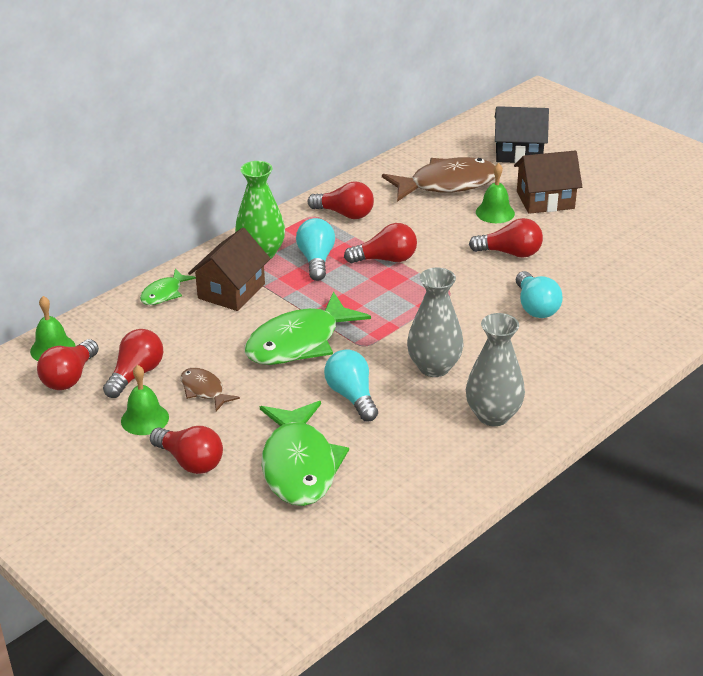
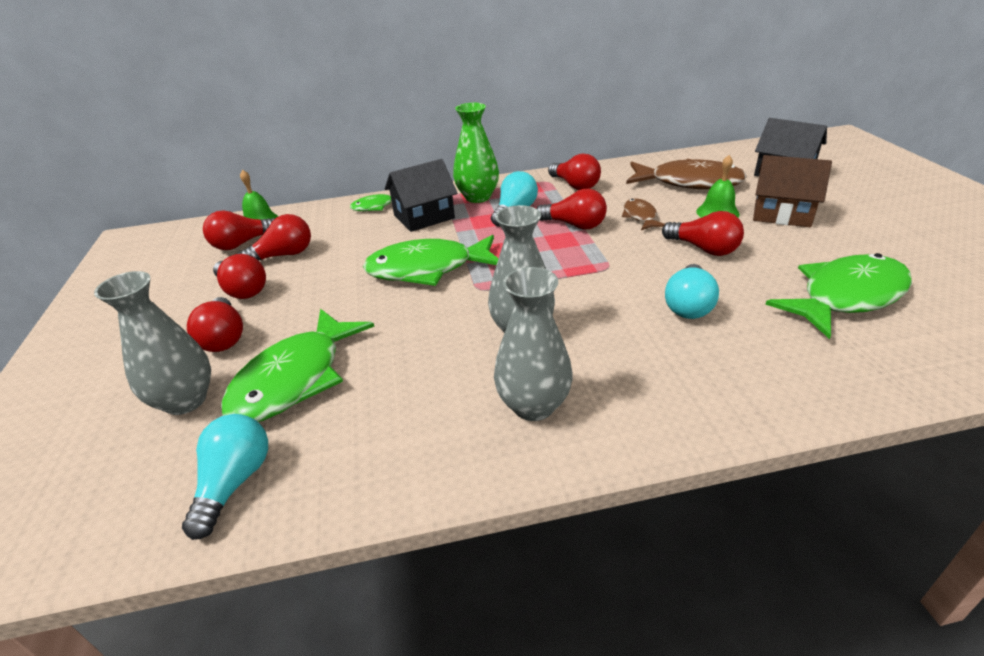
camera: 35 degrees right, 0 degrees up
green bell [121,365,169,435] -> red light bulb [213,254,266,299]
brown fish [180,368,240,411] -> brown fish moved to [622,199,665,230]
brown house [188,228,271,311] -> black house [384,159,457,232]
turquoise light bulb [324,349,378,421] -> turquoise light bulb moved to [182,414,268,540]
none -> grey vase [94,271,211,415]
none -> green fish [765,253,912,339]

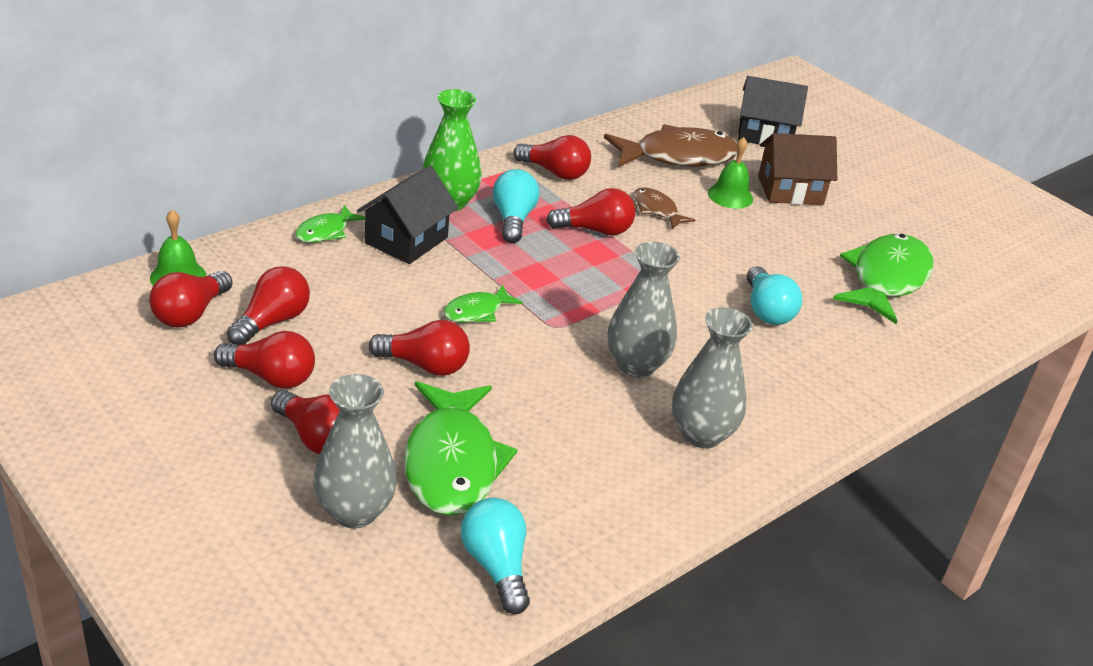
camera: 35 degrees left, 0 degrees up
green fish [363,235,499,286] -> green fish [443,285,523,323], size x0.50
red light bulb [662,211,744,256] -> red light bulb moved to [369,320,470,376]

